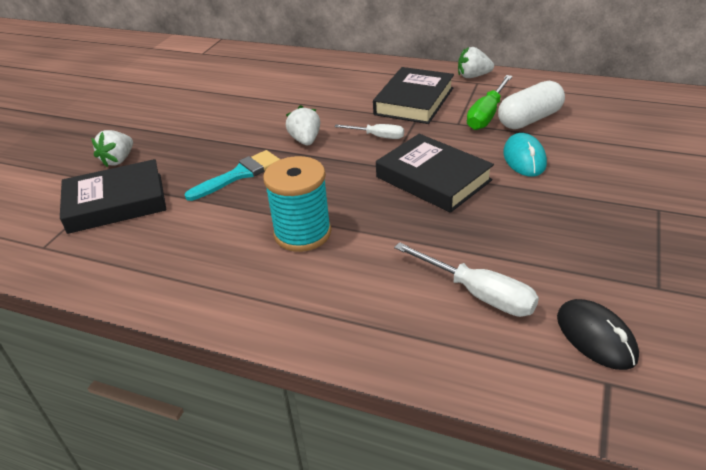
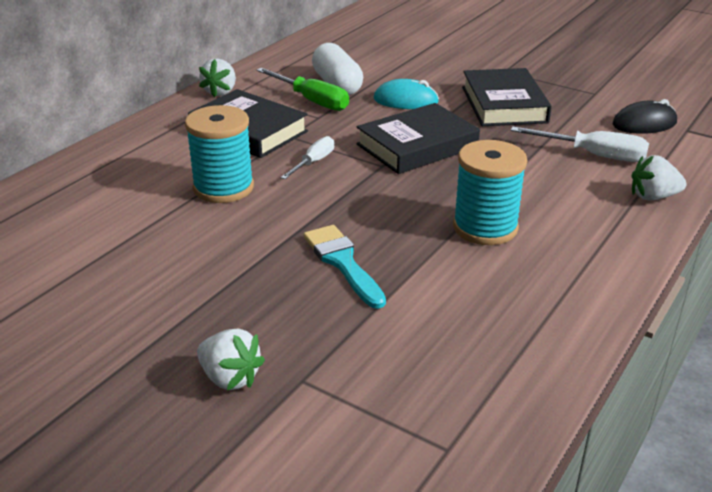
camera: 80 degrees left, 5 degrees down
black book [60,159,166,234] -> black book moved to [462,68,552,126]
white strawberry [286,105,320,145] -> white strawberry moved to [631,155,687,201]
white screwdriver [394,242,539,317] -> white screwdriver turned 60 degrees clockwise [511,126,649,162]
none -> turquoise spool [185,105,254,203]

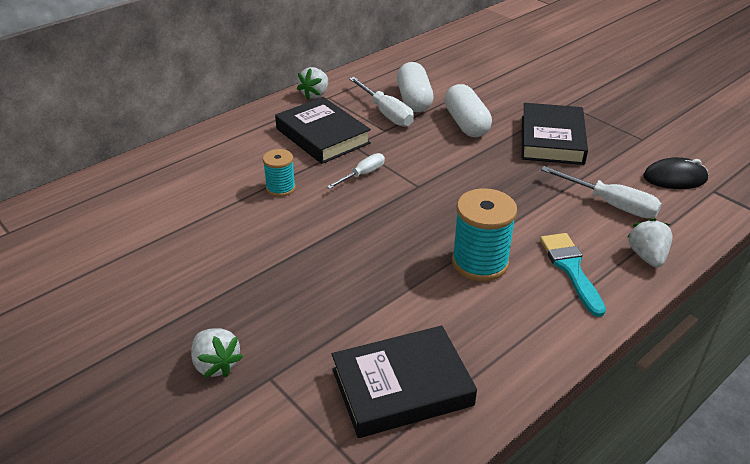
camera: 15 degrees right, 5 degrees up
turquoise spool [185,105,254,203] -> turquoise spool [263,149,296,197], size x0.59
green screwdriver [256,68,349,111] -> white screwdriver [349,77,414,127]
turquoise brush [304,225,386,309] -> turquoise brush moved to [540,233,606,317]
black book [356,103,480,174] -> black book moved to [332,326,477,438]
turquoise mouse [374,79,439,109] -> white capsule [444,84,492,137]
white strawberry [631,155,687,201] -> white strawberry turned 75 degrees clockwise [627,218,673,267]

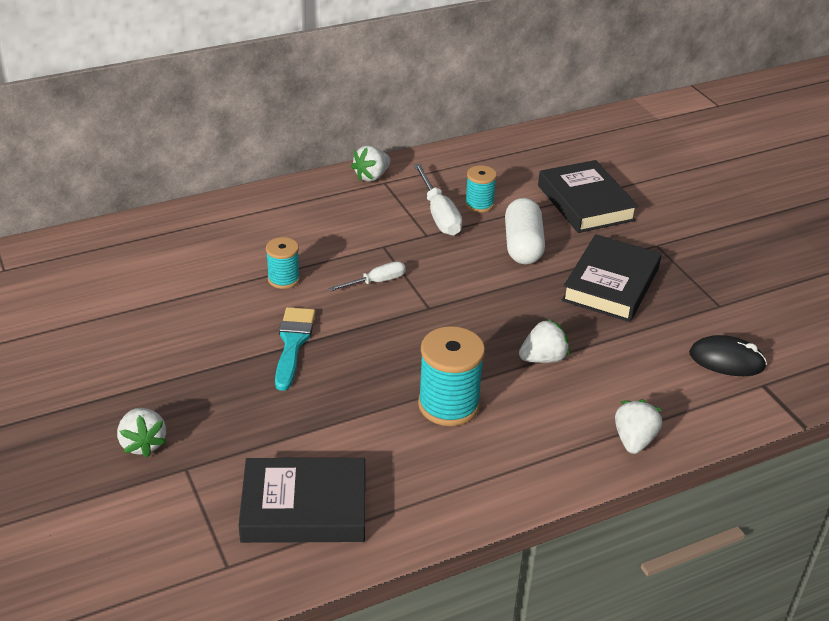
camera: 15 degrees right, 0 degrees up
black book [275,97,371,164] -> black book moved to [538,160,638,233]
white capsule [397,62,433,112] -> turquoise spool [465,165,497,213]
turquoise brush [540,233,606,317] -> turquoise brush moved to [275,307,315,391]
white screwdriver [541,166,662,218] -> none
none -> white strawberry [519,318,570,363]

